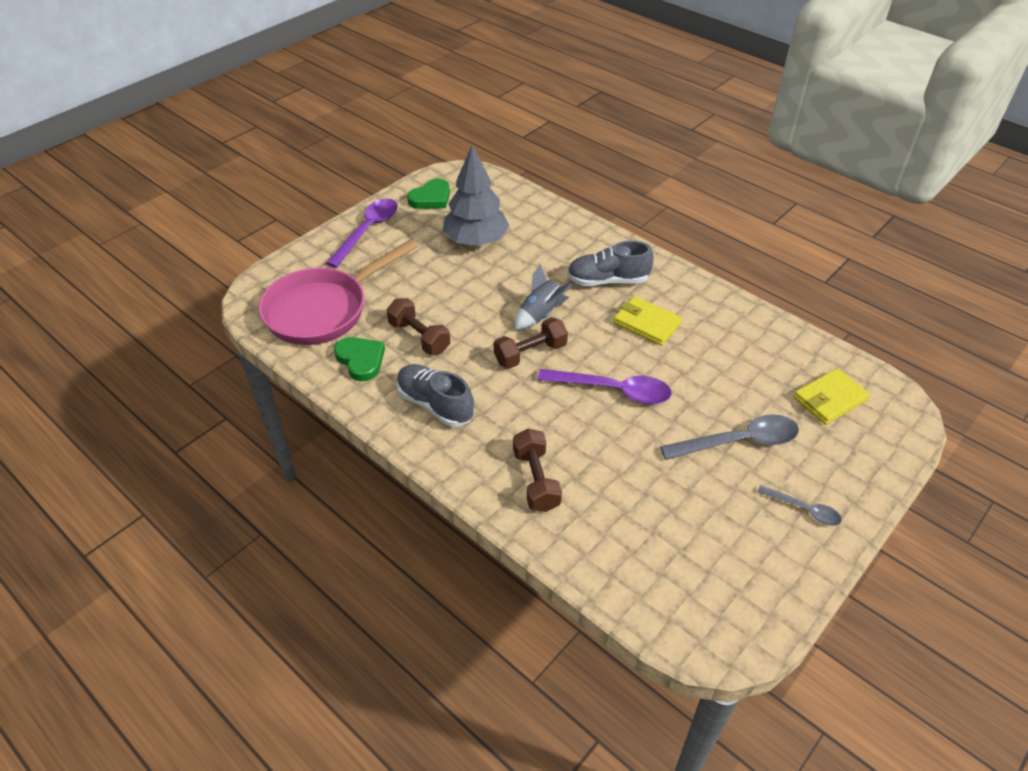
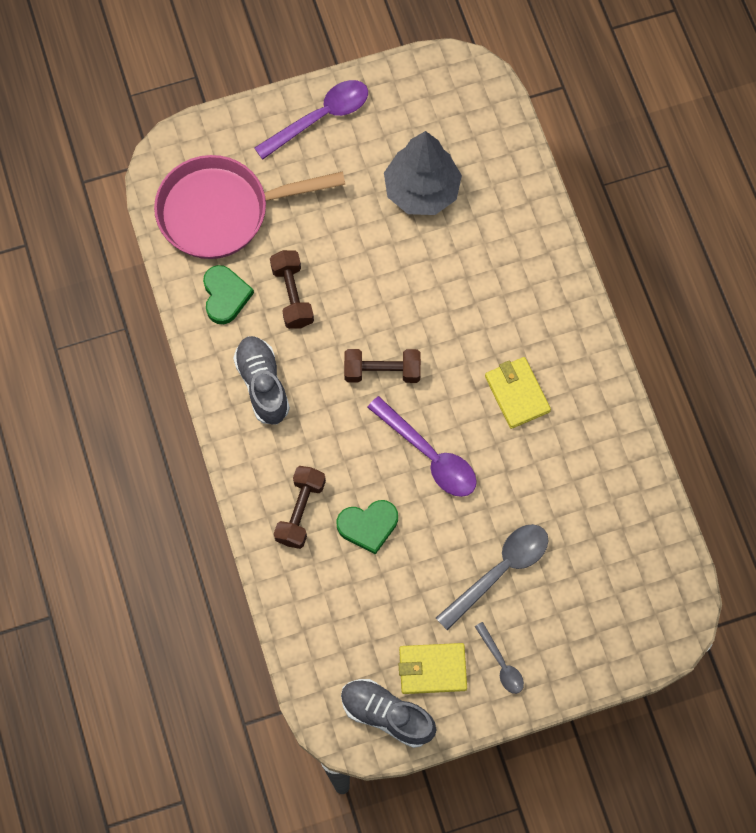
camera: 30 degrees right, 25 degrees up
green heart [407,178,450,209] -> green heart moved to [336,500,398,555]
grey rocket [515,264,573,330] -> none
grey shoe [567,241,654,286] -> grey shoe moved to [341,679,436,748]
grey spoon [660,414,799,460] -> grey spoon turned 60 degrees counterclockwise [436,524,549,630]
yellow wallet [794,368,870,425] -> yellow wallet moved to [399,643,467,694]

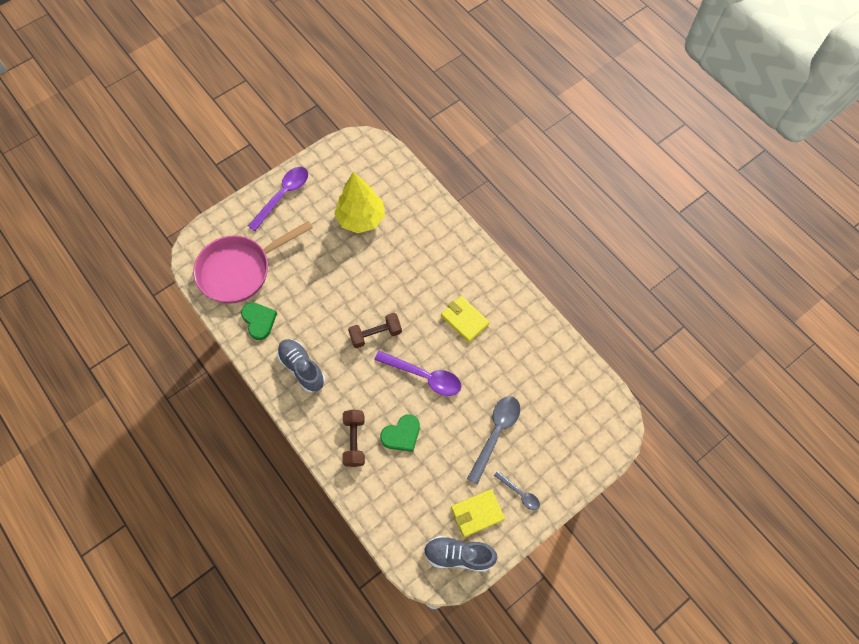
camera: 20 degrees left, 5 degrees down
brown dumbbell [270,250,314,329] -> none
grey tree [384,131,462,215] -> yellow tree [334,172,385,233]

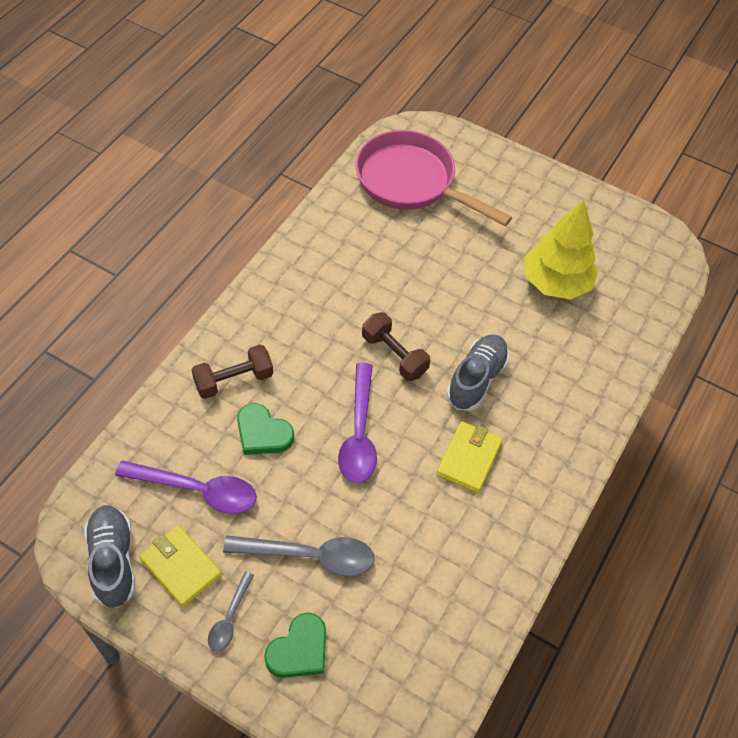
camera: 65 degrees right, 10 degrees down
green heart [241,303,277,340] -> green heart moved to [264,612,326,678]
purple spoon [248,167,308,231] -> purple spoon moved to [115,460,257,514]
grey shoe [277,339,325,393] -> grey shoe moved to [447,334,509,411]

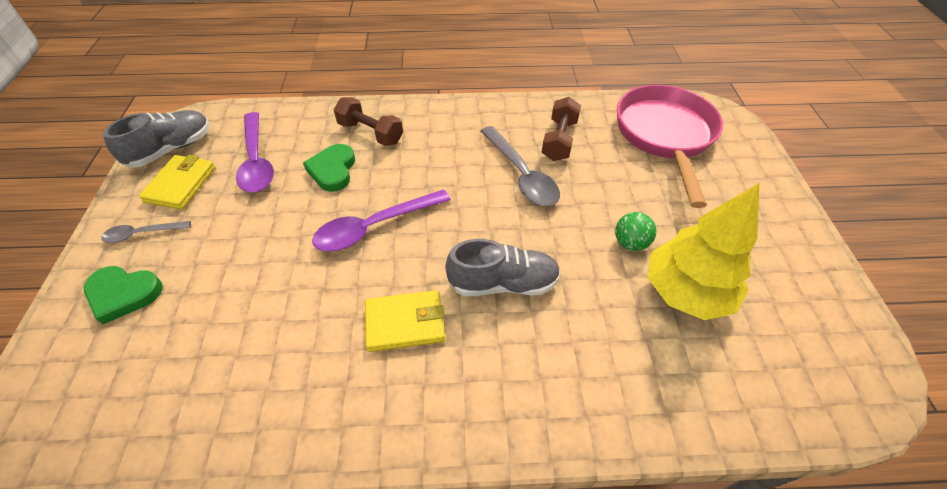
camera: 60 degrees right, 5 degrees down
grey spoon [223,536,375,576] -> grey spoon moved to [481,126,560,206]
brown dumbbell [362,312,430,381] -> brown dumbbell moved to [542,97,581,161]
none -> green ball [615,212,656,251]

